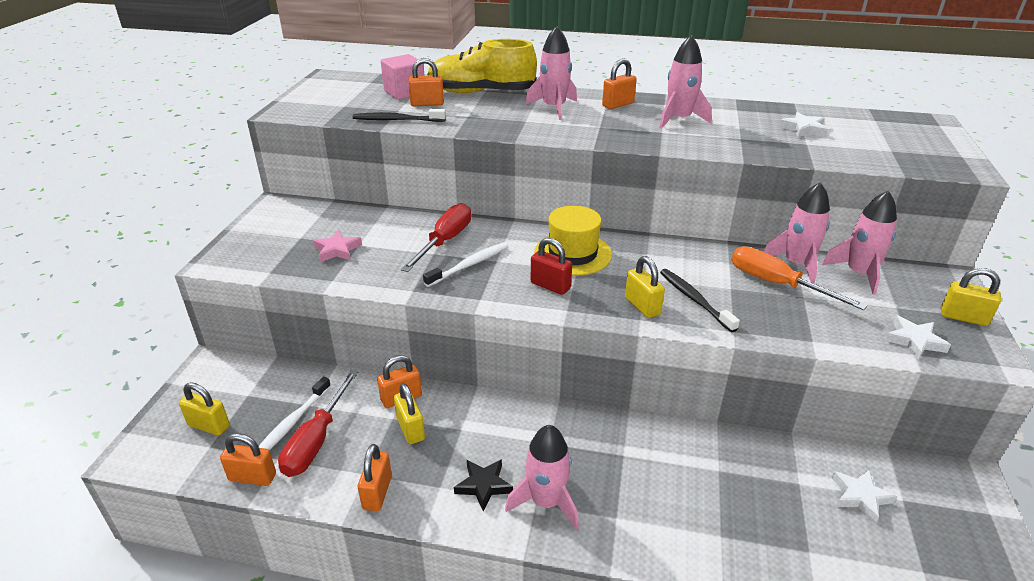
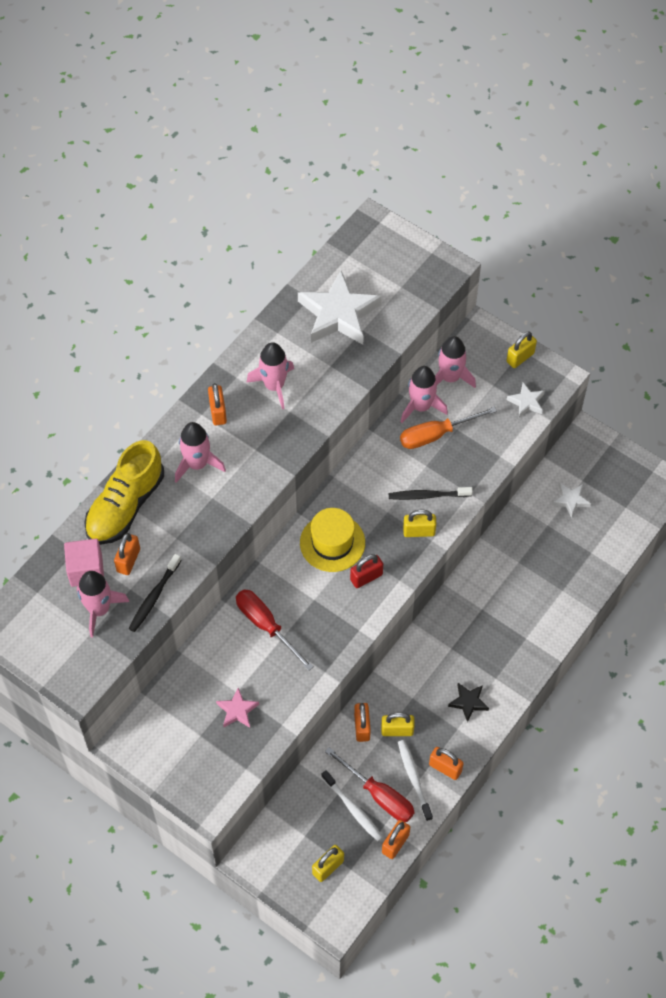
camera: 65 degrees left, 25 degrees up
white toothbrush [423,243,508,287] -> white toothbrush moved to [398,740,433,821]
pink rocket [505,425,579,530] -> pink rocket moved to [77,571,129,638]
white star [779,112,828,138] -> white star [298,271,382,345], size x2.13

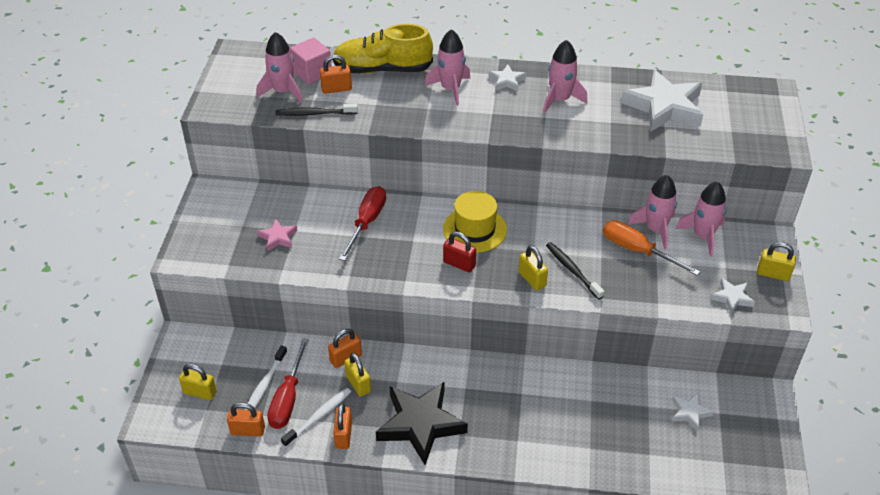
camera: 60 degrees right, 15 degrees down
orange padlock [208,383,227,425] -> white star [489,64,526,92]
black star [448,683,489,722] -> black star [376,382,468,465], size x2.13

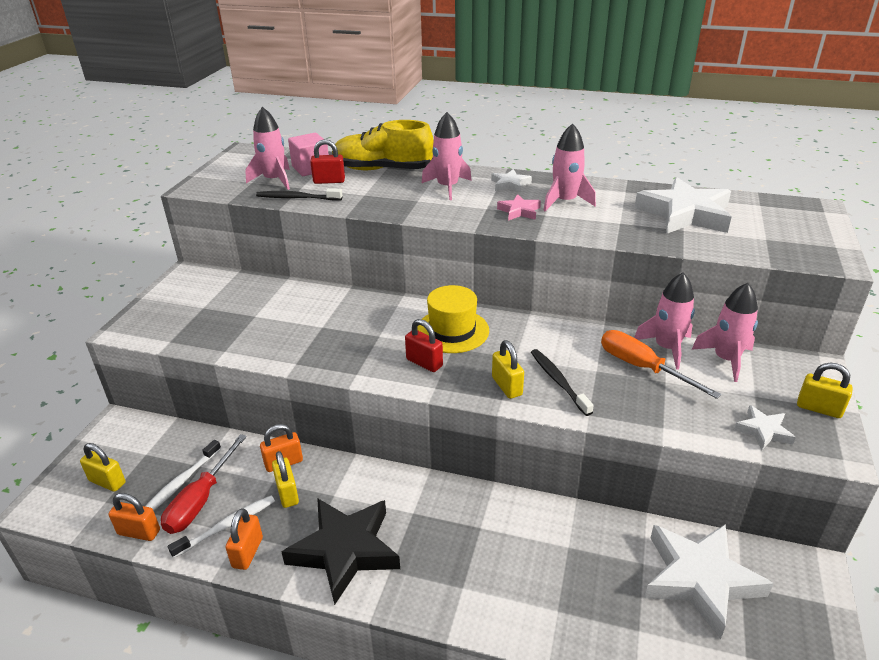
camera: 10 degrees right, 10 degrees down
pink star [257,219,298,252] -> pink star moved to [497,194,541,221]
orange padlock [320,55,352,94] -> red padlock [310,139,345,184]
red screwdriver [339,186,386,261] -> none
white star [672,393,714,432] -> white star [644,524,774,640], size x2.13

